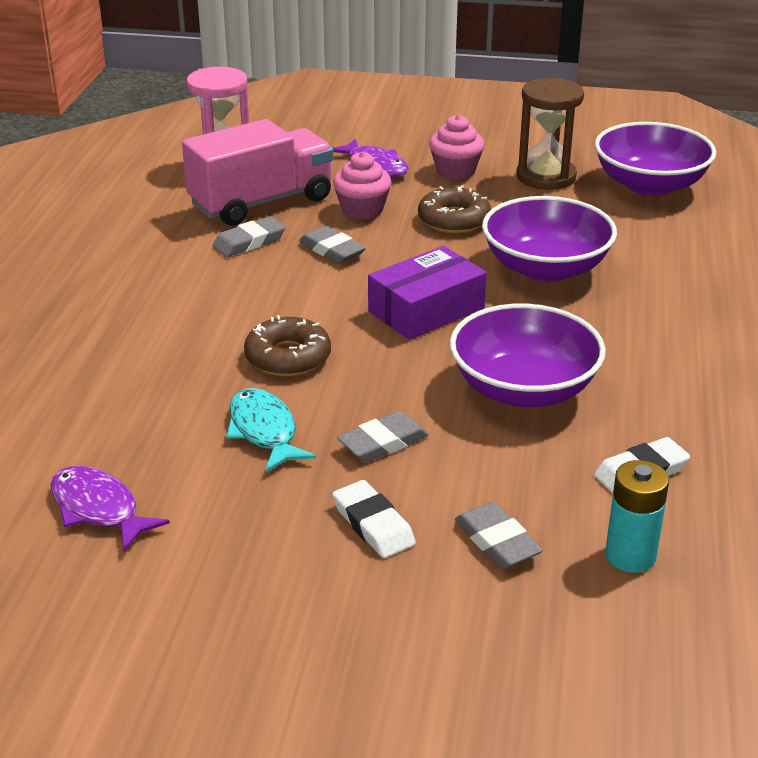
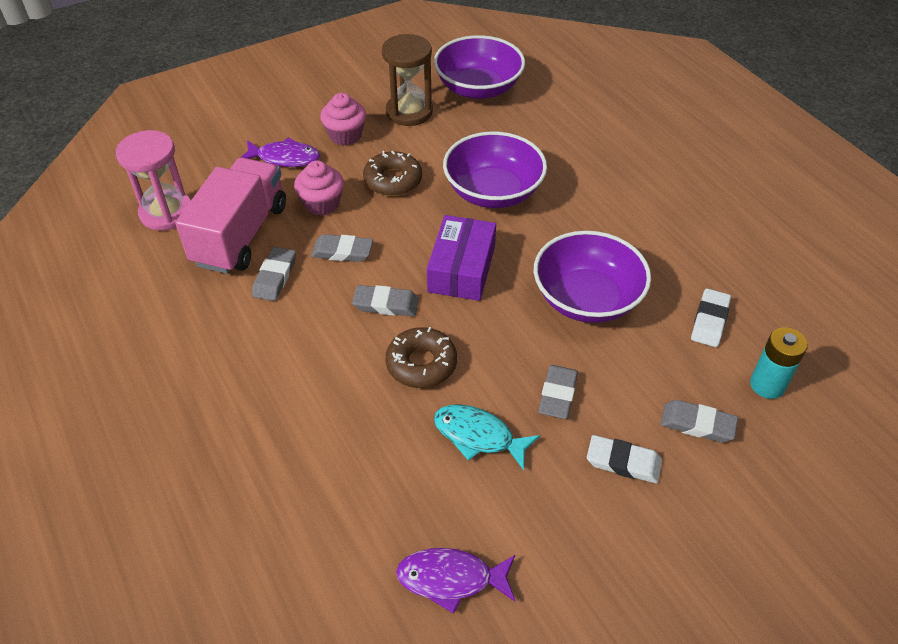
camera: 40 degrees left, 15 degrees up
none -> grey eraser [352,285,419,316]

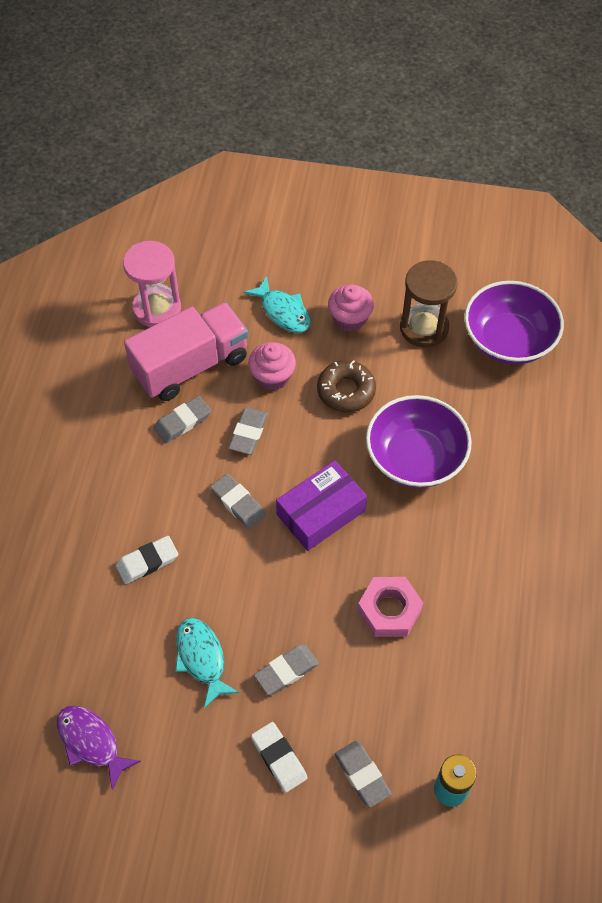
camera: 40 degrees right, 10 degrees up
purple fish [240,138,320,167] -> turquoise fish [243,276,311,333]
grey eraser [311,234,373,262] -> grey eraser turned 60 degrees clockwise [228,407,268,455]
brown donut [386,327,457,388] -> none
purple bowl [534,231,651,323] -> pink nut [358,577,423,637]
white eraser [691,288,731,347] -> white eraser moved to [116,536,178,584]

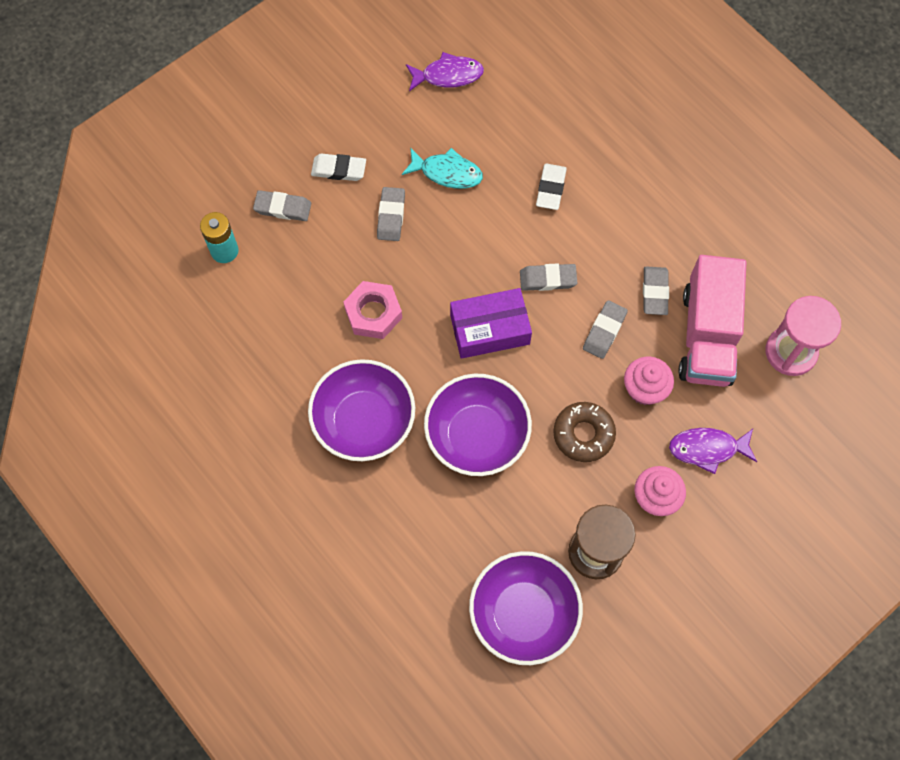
camera: 130 degrees right, 10 degrees up
grey eraser [228,407,268,455] -> grey eraser turned 60 degrees clockwise [583,300,628,359]
turquoise fish [243,276,311,333] -> purple fish [669,428,757,474]
purple box [276,460,367,551] -> purple box turned 75 degrees clockwise [450,288,532,359]
none -> purple bowl [308,359,415,461]

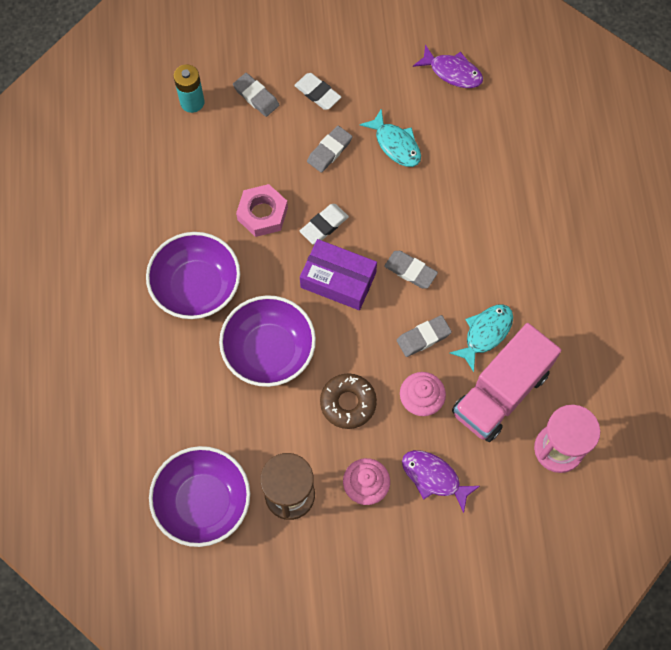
camera: 35 degrees right, 0 degrees up
white eraser [536,164,567,210] -> white eraser moved to [299,204,349,245]
grey eraser [643,267,669,315] -> turquoise fish [450,304,513,372]

